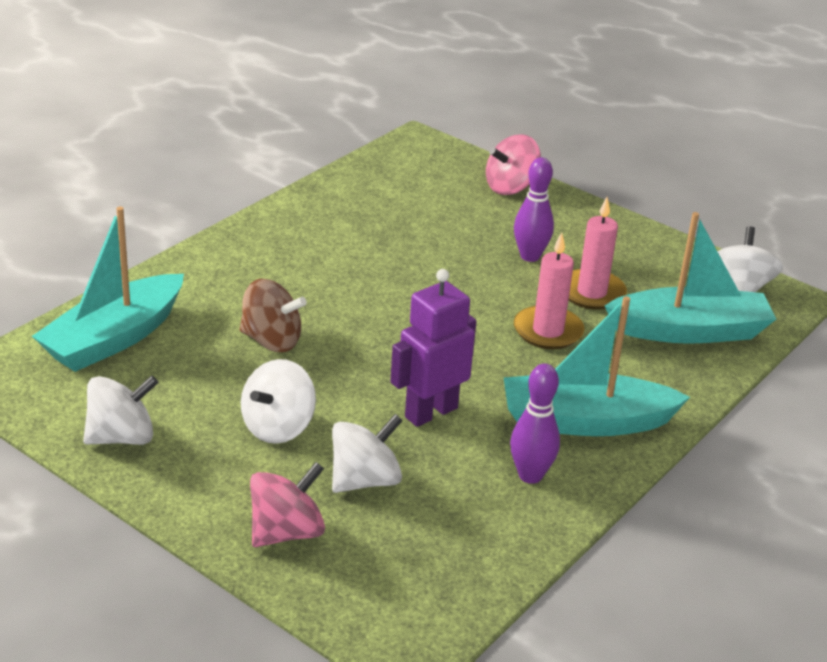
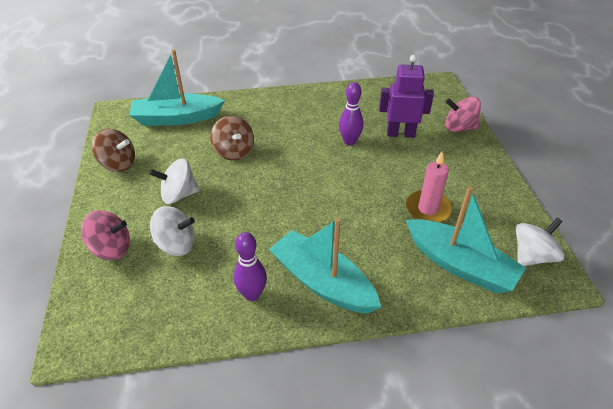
camera: 45 degrees right, 10 degrees up
white spinning top [83,375,158,445] -> brown spinning top [92,129,135,172]
purple robot [390,269,476,427] -> purple robot moved to [379,55,434,138]
purple bowling pin [514,157,554,262] -> purple bowling pin moved to [339,82,364,146]
pink candle [514,232,584,349] -> none

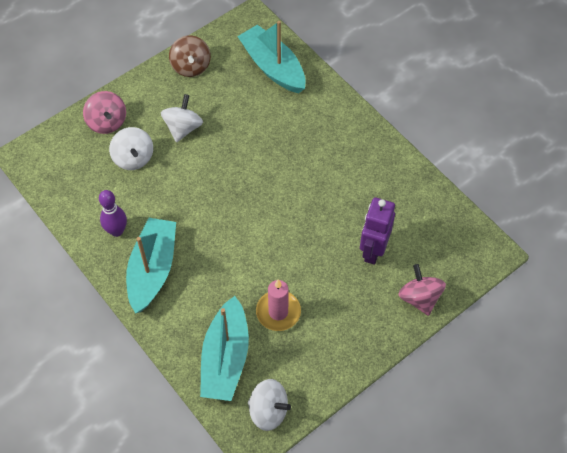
camera: 60 degrees right, 15 degrees up
white spinning top [149,158,200,204] -> white spinning top turned 60 degrees clockwise [161,94,203,142]
brown spinning top [210,116,254,160] -> none
purple bowling pin [339,82,364,146] -> none
purple robot [379,55,434,138] -> purple robot turned 135 degrees counterclockwise [360,197,395,265]

